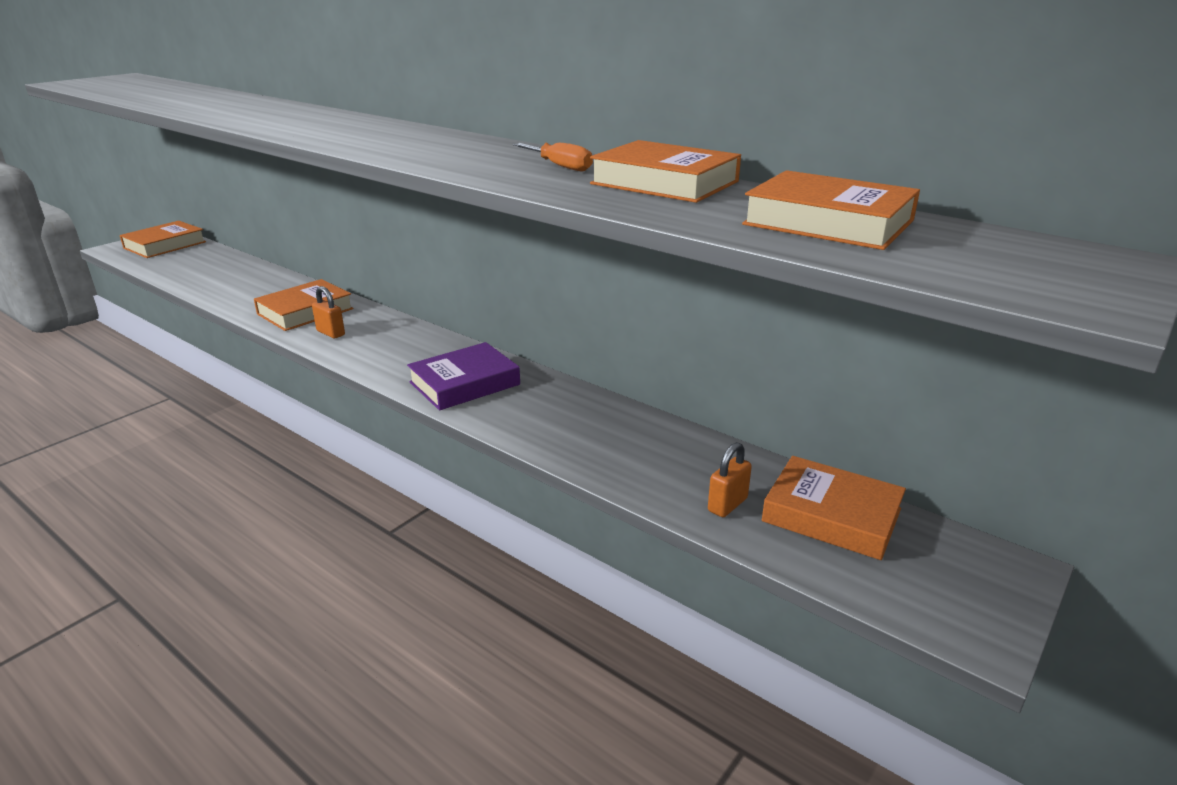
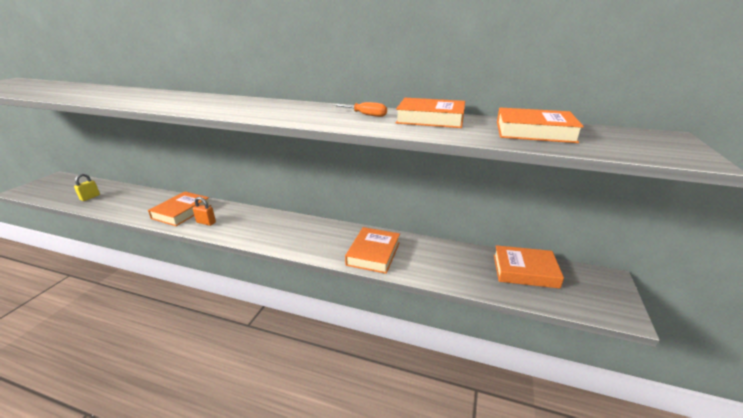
camera: 20 degrees left, 0 degrees up
orange book [119,221,206,258] -> orange book moved to [345,227,400,274]
purple book [407,342,520,410] -> none
orange padlock [708,442,752,517] -> none
none -> yellow padlock [74,173,100,201]

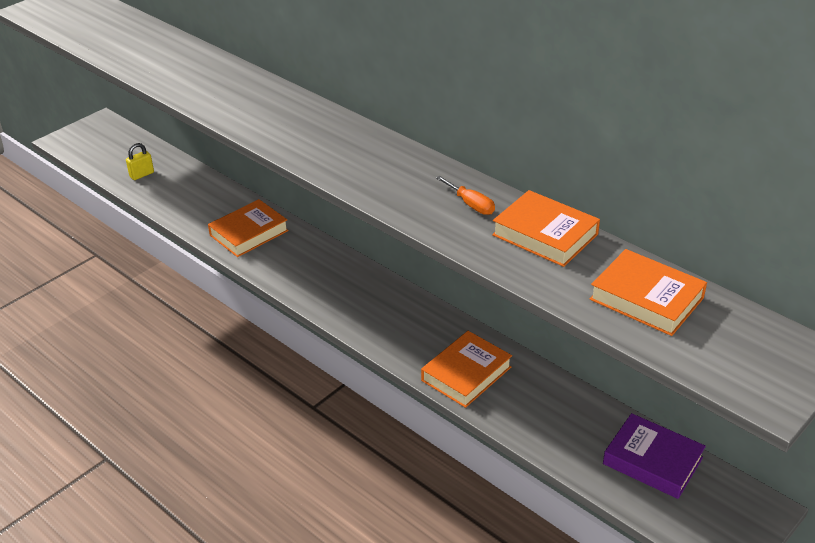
camera: 25 degrees right, 10 degrees up
orange padlock [193,197,216,226] -> none
orange book [494,245,564,288] -> purple book [603,413,706,499]

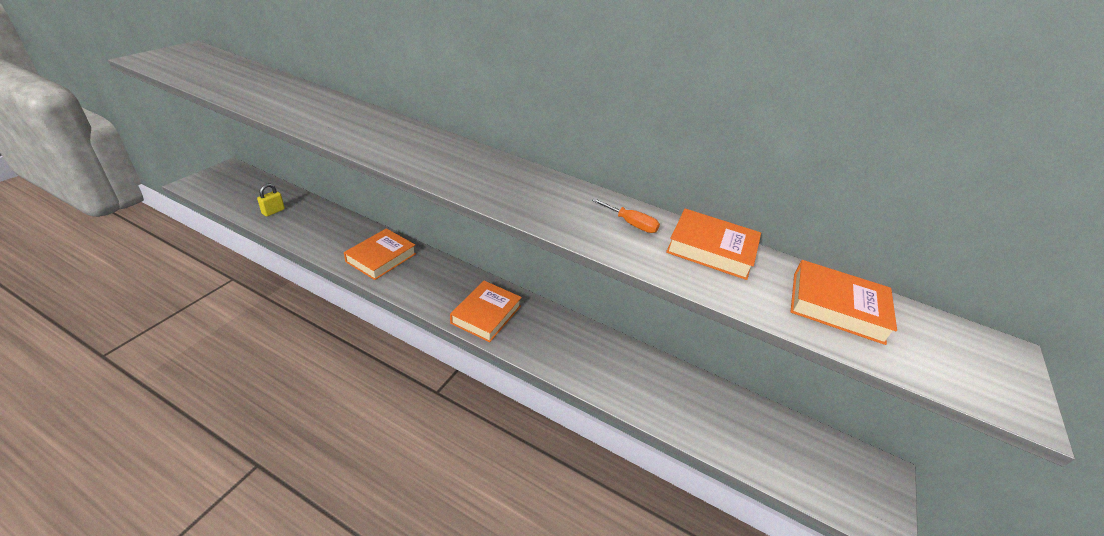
camera: 20 degrees left, 0 degrees up
orange book [421,331,512,408] -> orange book moved to [450,281,522,342]
purple book [603,413,706,499] -> none

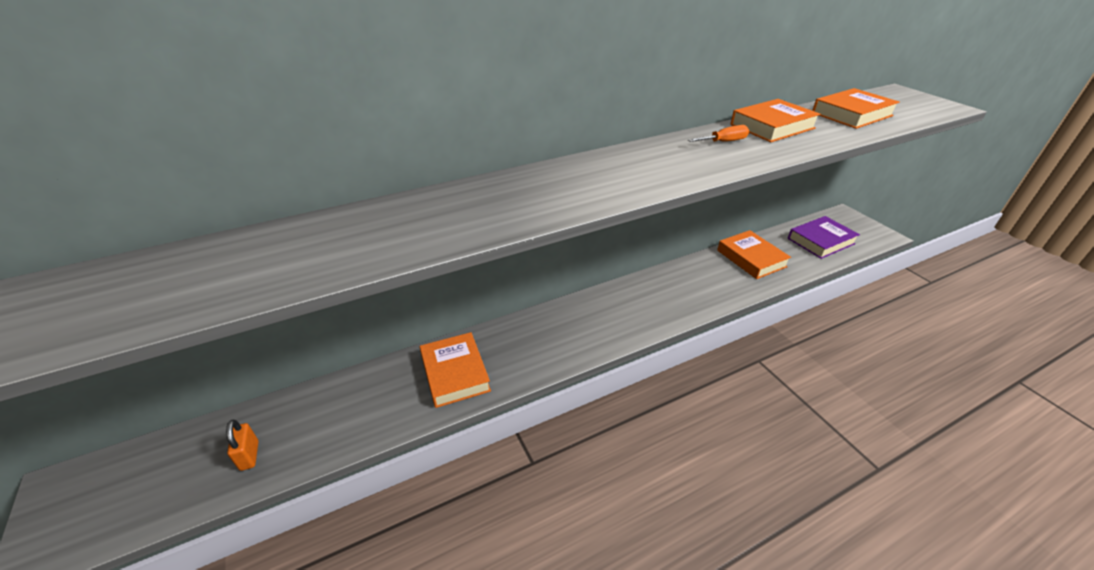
camera: 50 degrees left, 0 degrees up
yellow padlock [257,184,285,217] -> orange padlock [226,420,259,471]
orange book [450,281,522,342] -> orange book moved to [717,230,791,279]
none -> purple book [788,216,860,259]

